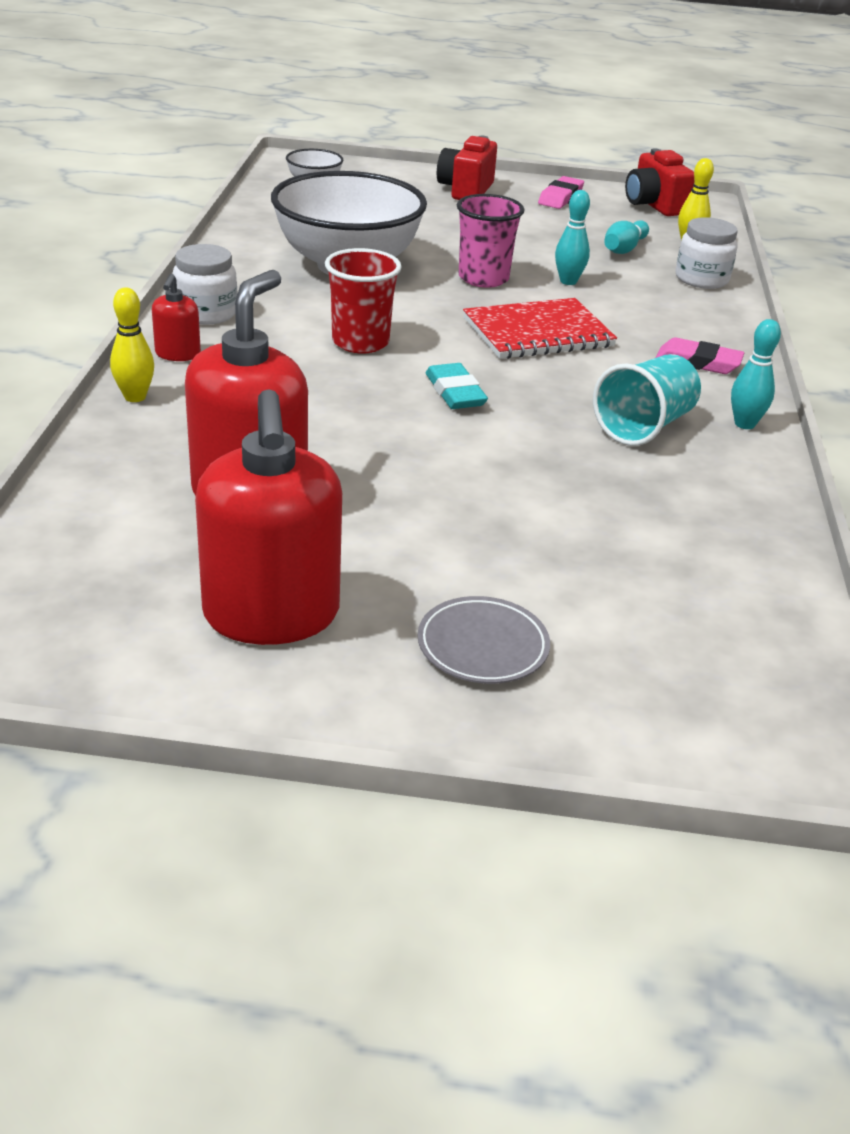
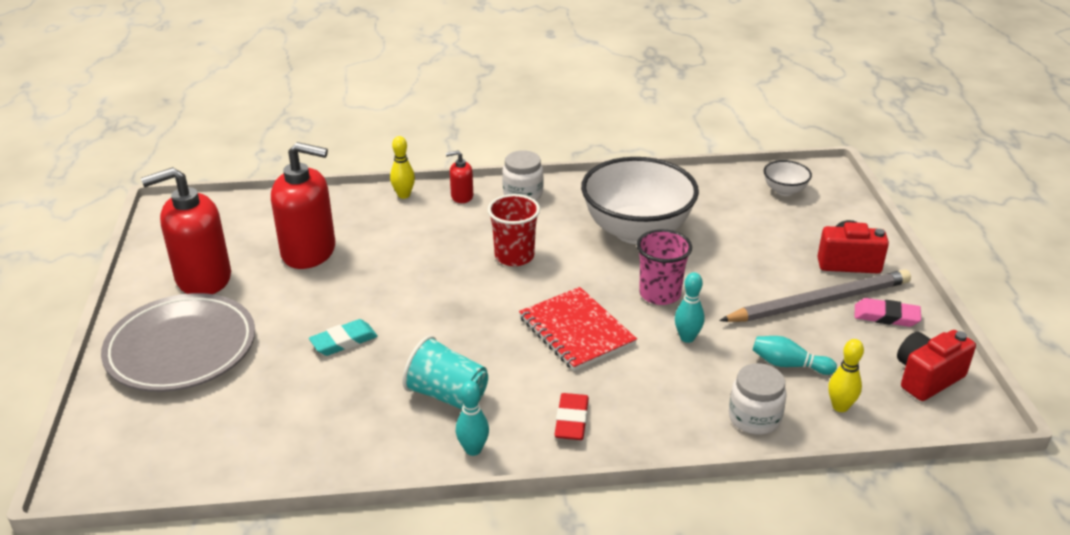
camera: 80 degrees right, 0 degrees up
grey plate [418,596,550,684] -> grey plate [101,293,255,392], size x2.07
turquoise eraser [426,363,488,409] -> turquoise eraser moved to [309,319,378,356]
pink eraser [656,337,744,374] -> red eraser [554,393,589,440]
none -> grey pencil [719,269,911,322]

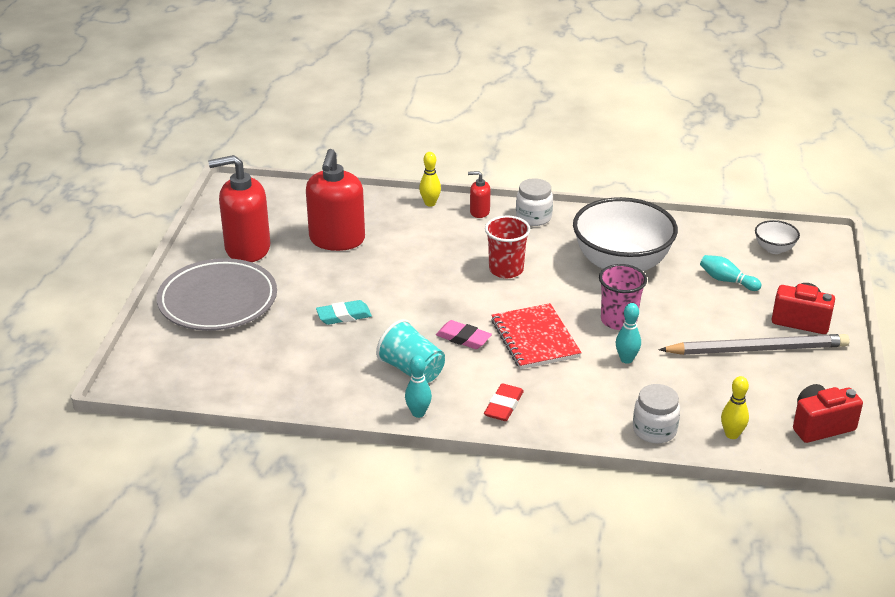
camera: 15 degrees right, 0 degrees up
red soap dispenser [271,142,335,269] -> red soap dispenser turned 75 degrees clockwise [306,149,365,251]
turquoise bowling pin [753,336,837,375] -> turquoise bowling pin moved to [700,255,762,291]
pink eraser [855,298,921,327] -> pink eraser moved to [436,320,492,349]

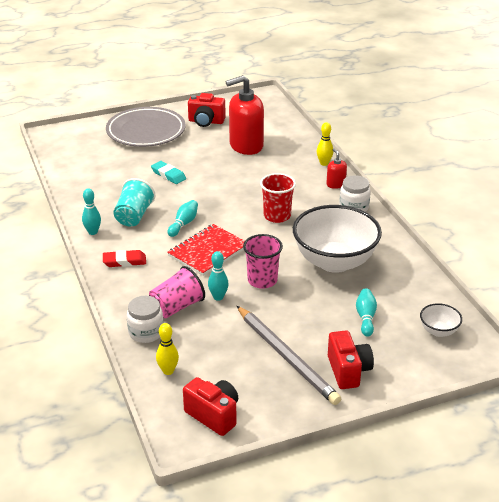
camera: 60 degrees right, 0 degrees up
red soap dispenser [208,155,270,262] -> red camera [188,93,226,127]
pink eraser [436,320,492,349] -> turquoise bowling pin [168,200,198,237]
none -> pink cup [149,266,205,318]

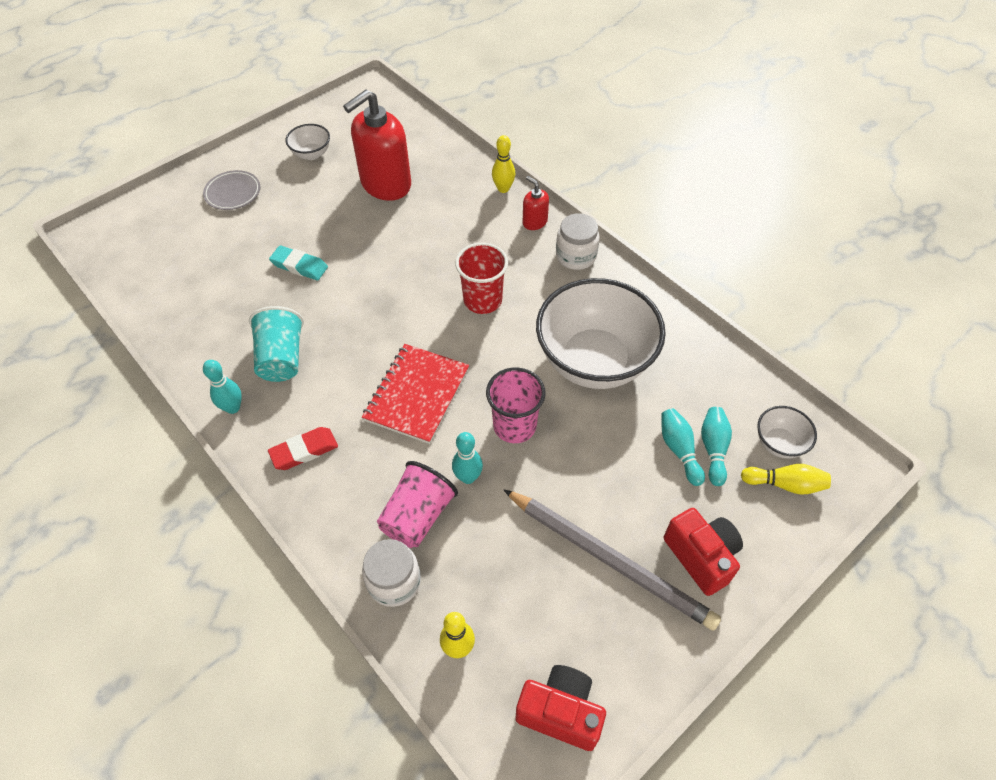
camera: 20 degrees left, 20 degrees up
grey plate [106,107,186,147] -> grey plate [203,170,260,210], size x0.48
turquoise bowling pin [168,200,198,237] -> turquoise bowling pin moved to [701,407,732,486]
red camera [188,93,226,127] -> white bowl [286,124,330,160]
none -> yellow bowling pin [741,464,831,495]

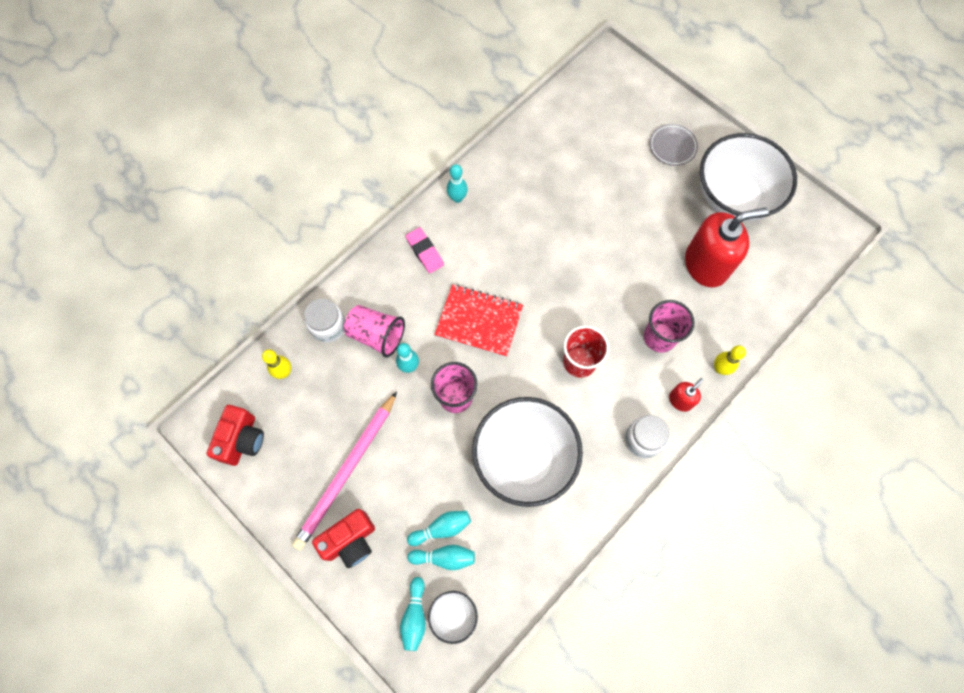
camera: 85 degrees right, 15 degrees up
turquoise cup [249,306,304,382] -> none
red eraser [268,427,338,470] -> pink eraser [406,227,444,273]
turquoise eraser [269,245,328,280] -> none
white bowl [286,124,330,160] -> white bowl [700,133,797,221], size x2.30
red soap dispenser [343,90,411,201] -> red soap dispenser turned 120 degrees clockwise [685,208,769,287]
grey pencil [504,490,721,631] -> pink pencil [292,391,397,551]
yellow bowling pin [741,464,831,495] -> turquoise bowling pin [400,577,426,651]
none -> pink cup [644,300,694,353]

